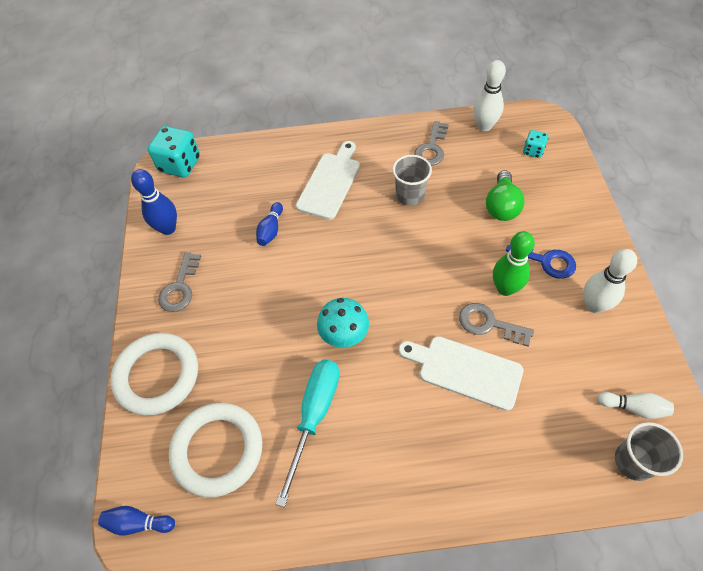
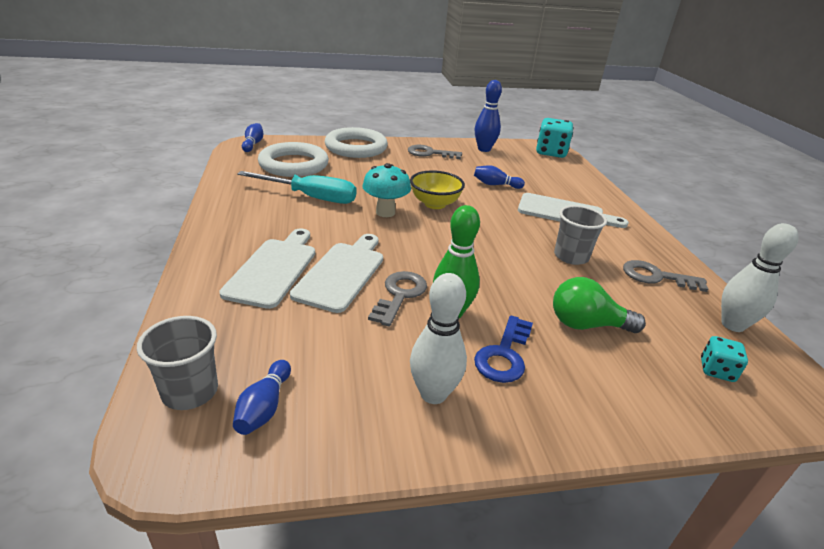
camera: 80 degrees right, 25 degrees down
white bowling pin [597,392,674,419] -> blue bowling pin [233,360,291,435]
none -> white cutting board [219,228,315,309]
none -> yellow bowl [410,170,465,209]

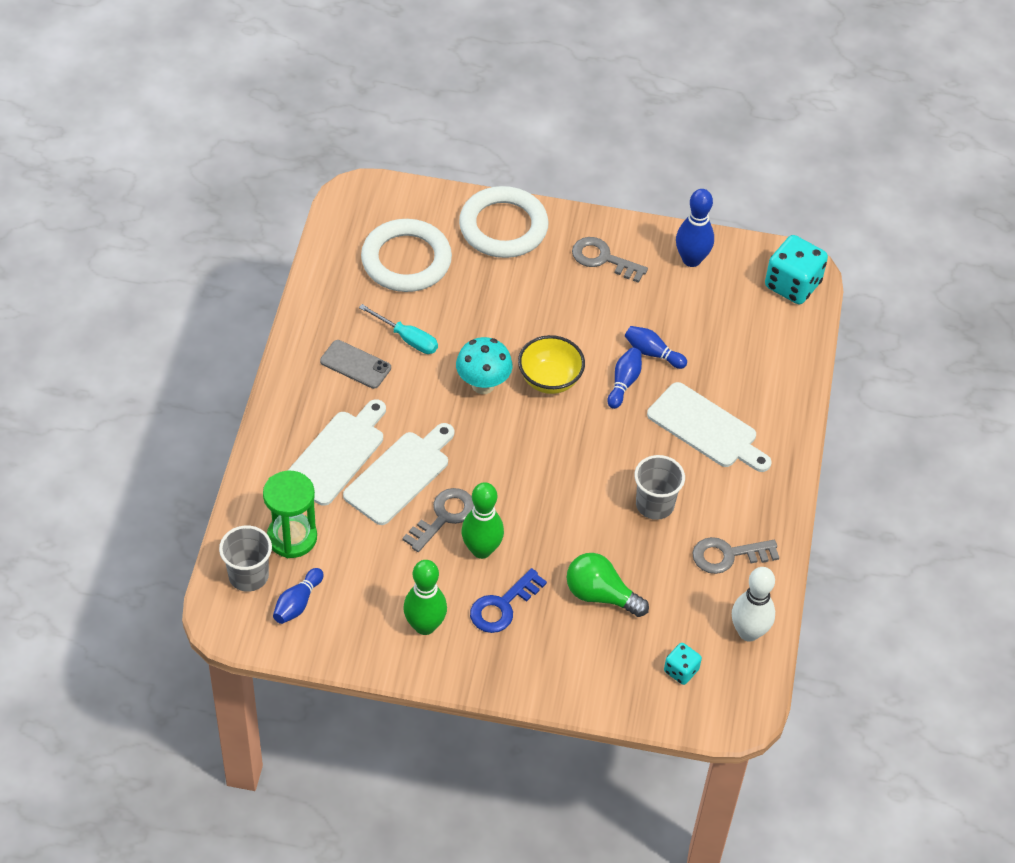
camera: 20 degrees right, 20 degrees up
turquoise screwdriver [237,171,356,204] -> turquoise screwdriver [359,304,438,354], size x0.62
blue bowling pin [242,123,264,152] -> blue bowling pin moved to [607,348,642,409]
white bowling pin [410,273,467,404] -> green bowling pin [403,560,447,635]
grey key [623,260,708,292] -> grey key turned 45 degrees counterclockwise [692,537,779,574]
none -> green hourglass [263,471,317,558]
none -> grey phone [320,340,391,389]

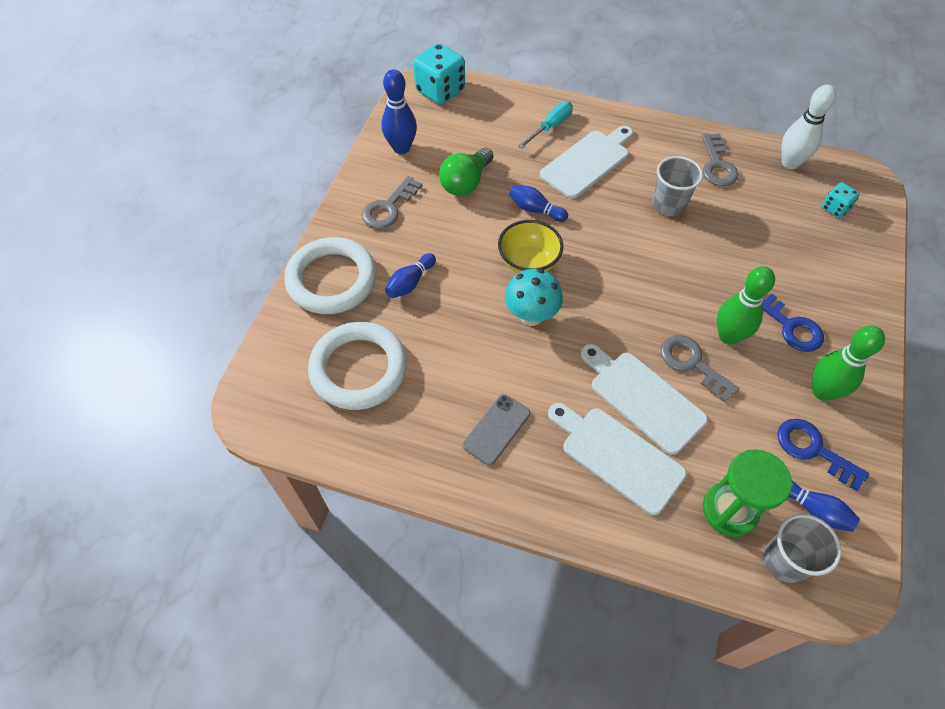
camera: 80 degrees left, 5 degrees up
turquoise screwdriver [359,304,438,354] -> turquoise screwdriver moved to [518,102,573,149]
green light bulb [567,553,649,617] -> green light bulb moved to [439,148,493,196]
blue bowling pin [625,326,687,369] -> blue bowling pin moved to [385,253,436,298]
none -> blue key [778,419,869,491]

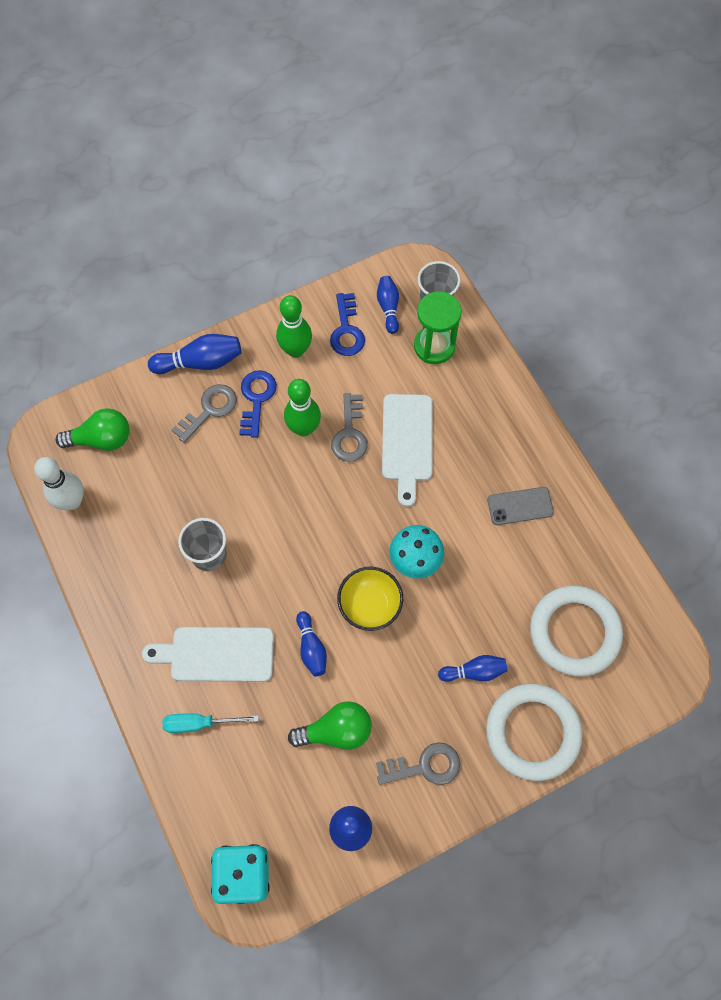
camera: 135 degrees left, 10 degrees up
white cutting board [548,403,686,515] -> none
grey key [702,133,739,186] -> grey key moved to [172,384,237,443]
turquoise dice [822,182,860,218] -> green light bulb [56,408,130,451]
none -> blue bowling pin [148,334,242,374]

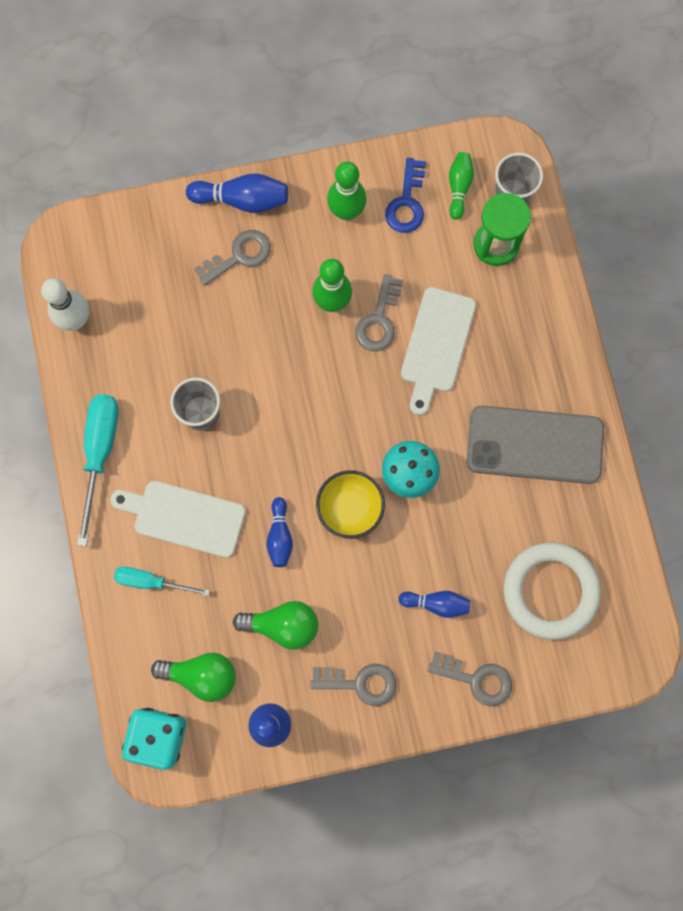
camera: 15 degrees right, 10 degrees up
green light bulb [56,408,130,451] -> green light bulb moved to [151,653,236,702]
blue key [239,370,277,438] -> none
blue bowling pin [377,276,399,334] -> green bowling pin [449,152,474,220]
white ring [486,683,582,781] -> grey key [427,651,512,706]
grey phone [487,487,554,525] -> grey phone [467,405,604,484], size x1.98
none -> turquoise screwdriver [77,394,119,546]

